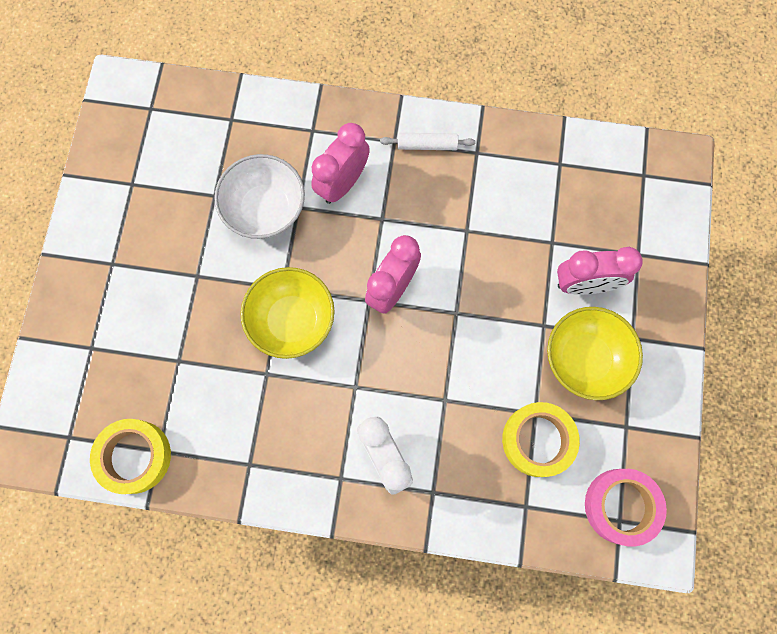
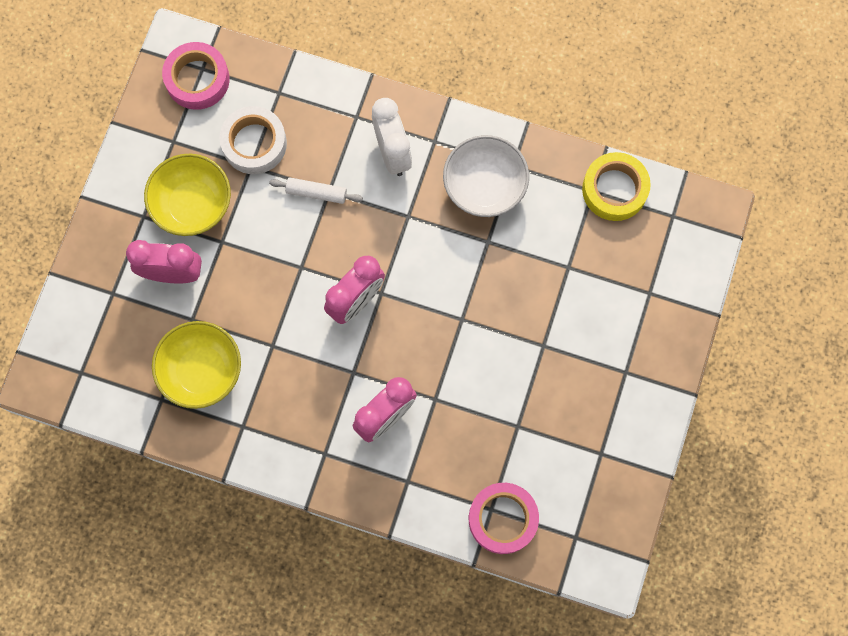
camera: 170 degrees left, 0 degrees up
white bowl [214,154,305,239] -> white bowl moved to [443,135,529,217]
yellow bowl [240,267,335,359] -> yellow bowl moved to [152,321,241,409]
white rolling pin [380,133,476,150] -> white rolling pin moved to [269,177,363,204]
yellow tape [502,402,580,477] -> white tape [219,106,287,174]
none -> pink tape [469,483,539,554]

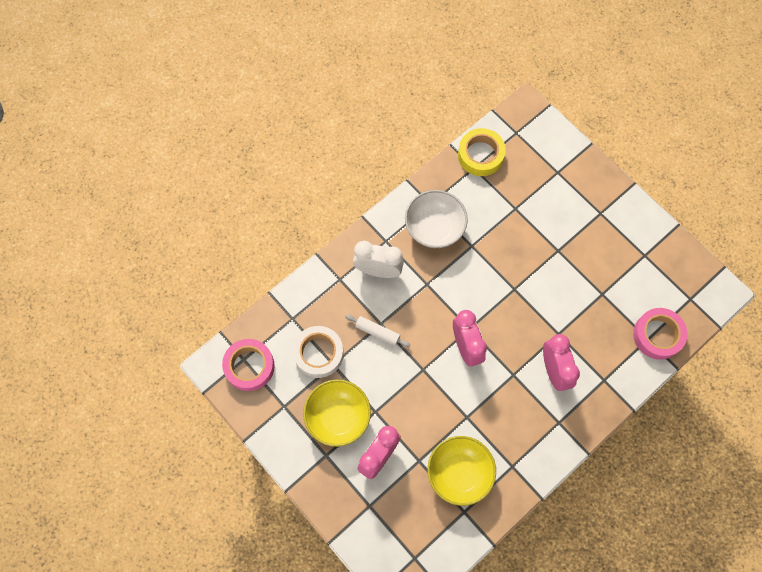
camera: 60 degrees left, 5 degrees down
white rolling pin [269,177,363,204] -> white rolling pin turned 75 degrees clockwise [345,315,411,347]

